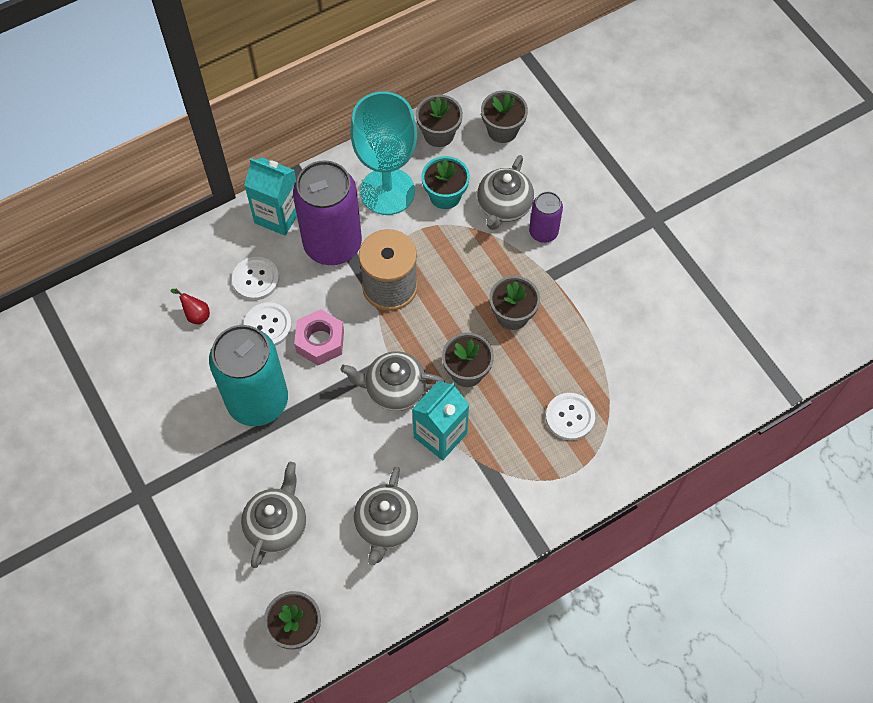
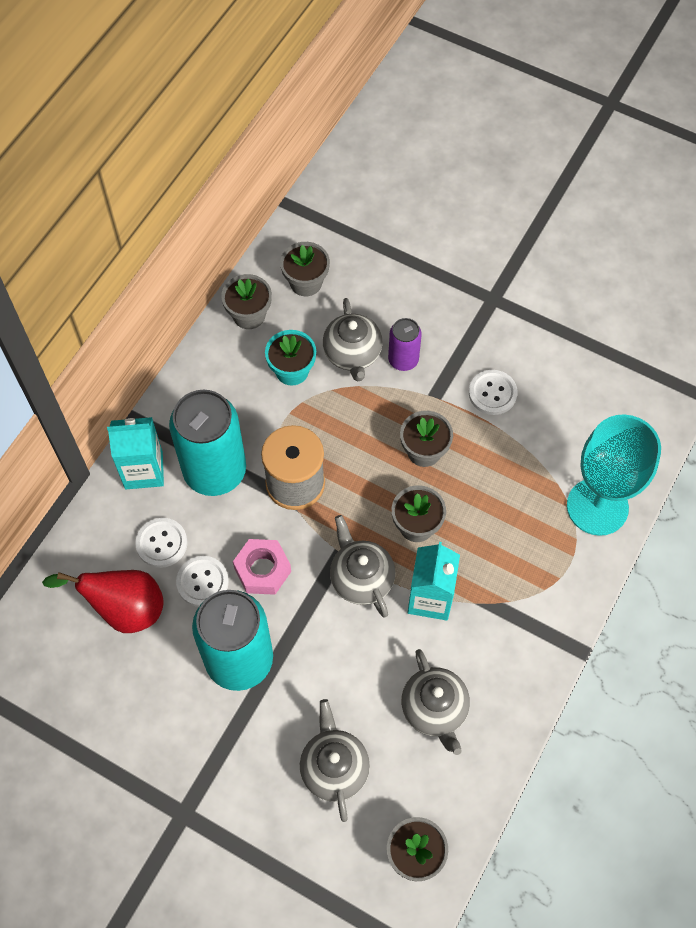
camera: 30 degrees left, 0 degrees up
red pear [171,288,210,324] -> red pear [42,570,164,633], size x2.28
purple can [293,161,362,265] -> turquoise can [169,390,246,496]
grey teapot [340,351,445,411] -> grey teapot turned 90 degrees clockwise [330,515,396,618]
turquoise goblet [350,92,417,215] -> turquoise goblet moved to [567,415,661,536]
white button [545,393,595,440] -> white button moved to [469,370,518,415]

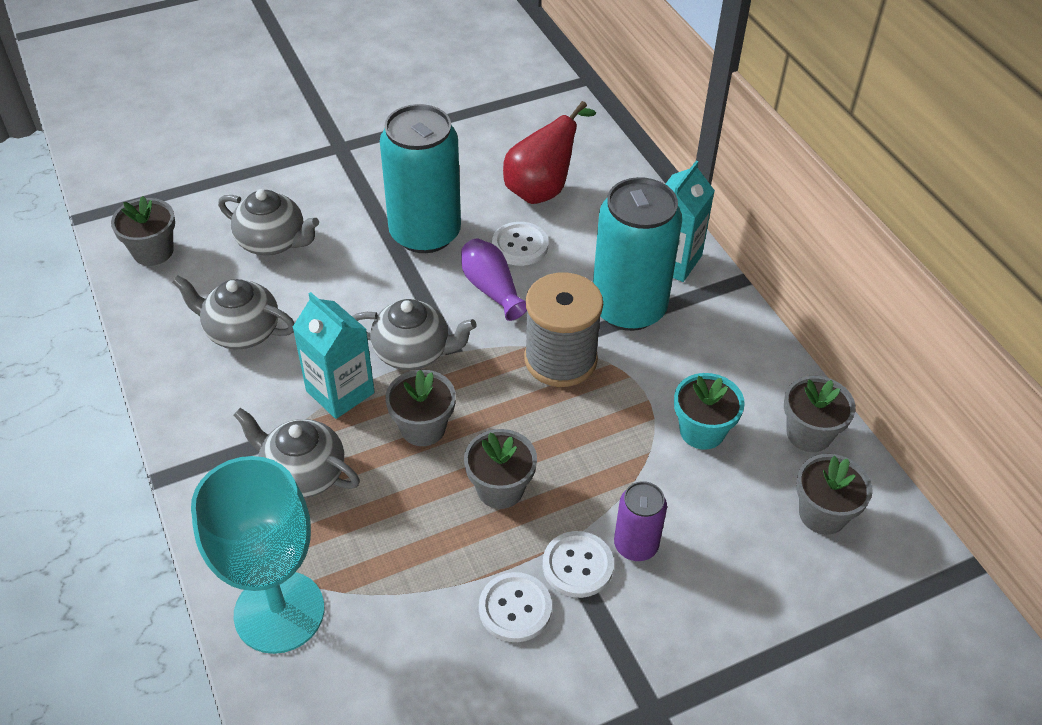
camera: 125 degrees right, 15 degrees down
white button [135,518,188,568] -> white button moved to [543,531,614,598]
pink nut [233,539,291,595] -> purple vase [461,238,527,321]
grey teapot [323,298,383,381] -> grey teapot moved to [234,408,360,498]

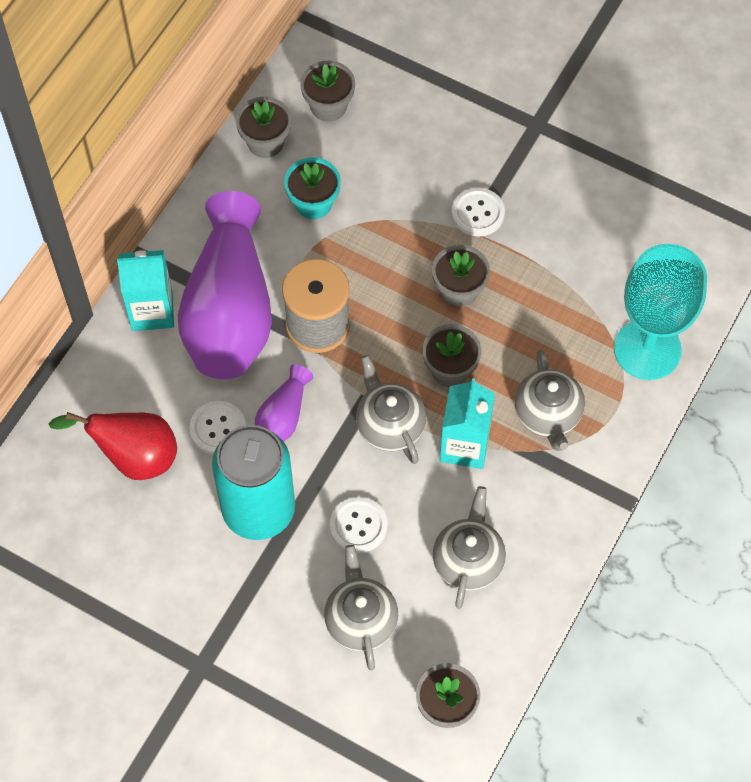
camera: 125 degrees left, 15 degrees up
grey teapot [172,275,295,349] -> grey teapot turned 150 degrees counterclockwise [433,486,506,609]
white button [479,572,552,642] -> white button moved to [330,497,387,553]
turquoise can [593,177,682,331] -> purple vase [177,191,272,379]
purple can [614,481,667,561] -> none

